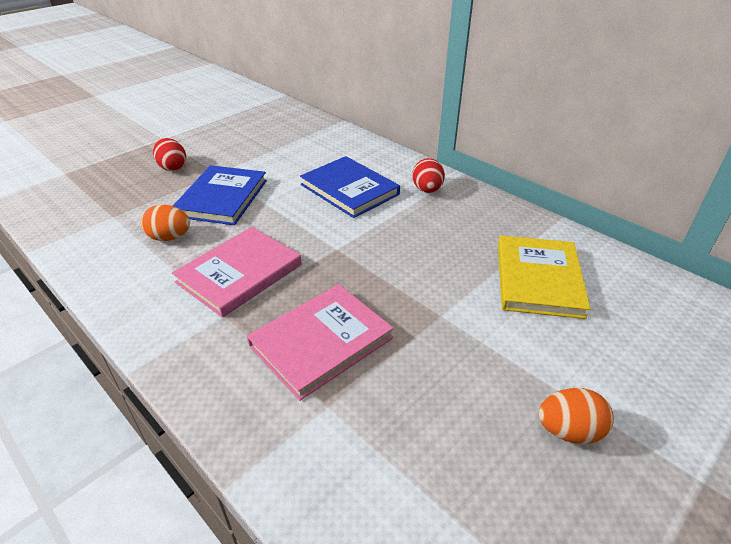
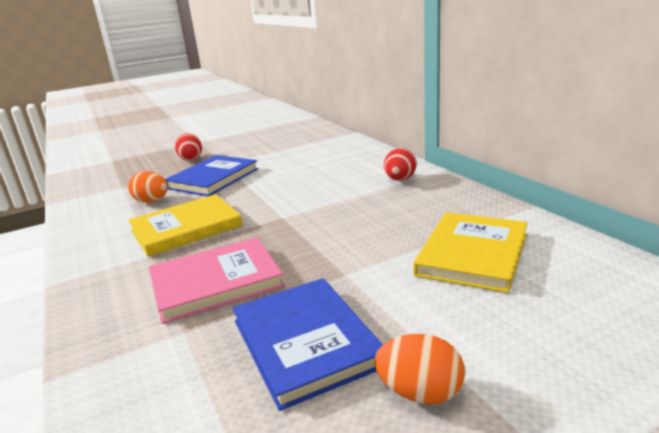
camera: 20 degrees right, 15 degrees down
pink book [172,227,302,318] -> yellow book [128,194,243,257]
blue book [300,156,400,218] -> blue book moved to [232,278,383,411]

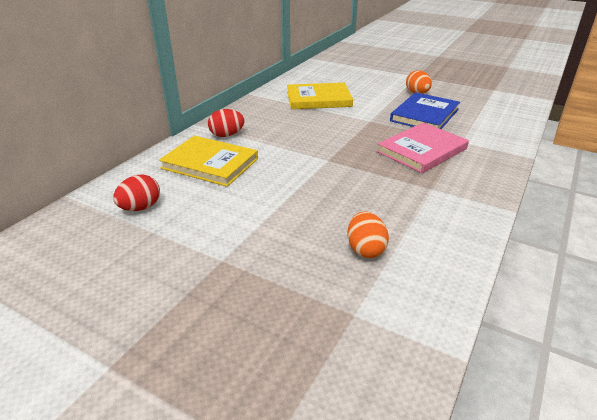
camera: 125 degrees left, 10 degrees up
yellow book [128,194,243,257] -> yellow book moved to [159,136,258,187]
pink book [149,237,284,324] -> pink book turned 75 degrees counterclockwise [377,122,469,173]
blue book [165,155,258,196] -> none
red egg [175,133,202,161] -> red egg moved to [113,174,160,211]

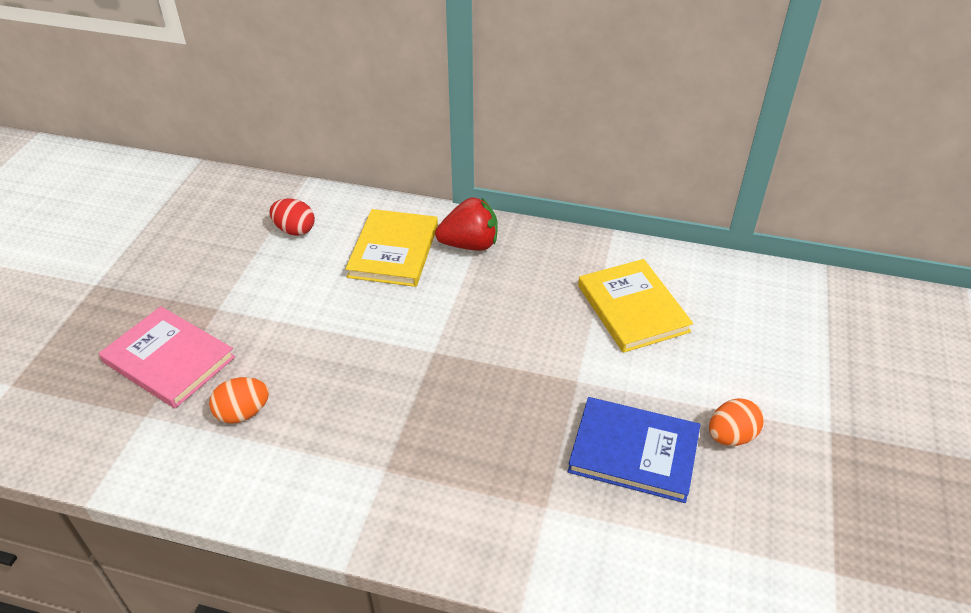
camera: 75 degrees right, 10 degrees up
red egg [208,109,245,137] -> red strawberry [435,197,498,251]
pink book [377,122,469,173] -> pink book moved to [99,306,235,408]

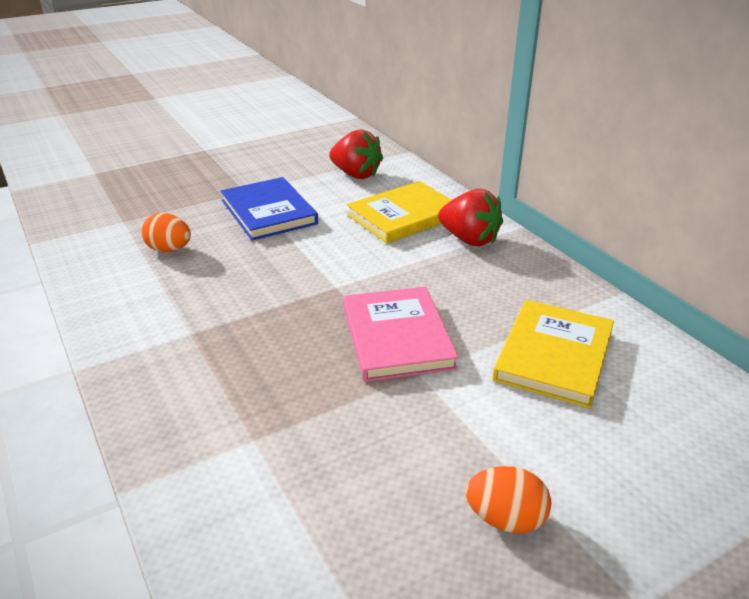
camera: 45 degrees right, 10 degrees down
pink book [99,306,235,408] -> pink book moved to [343,287,459,382]
red egg [270,198,315,236] -> red strawberry [329,129,383,179]
blue book [568,397,700,503] -> blue book moved to [221,177,318,241]

